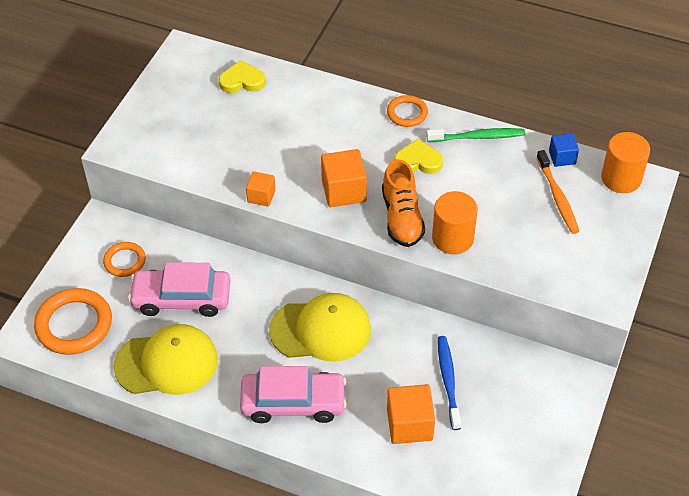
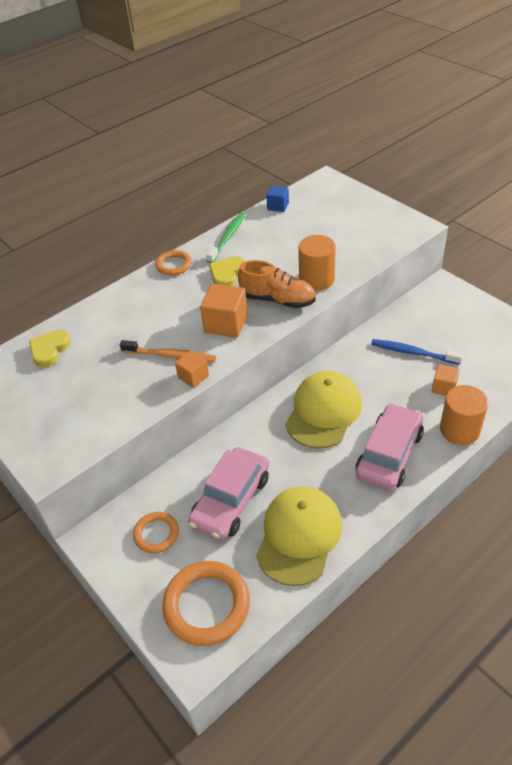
camera: 60 degrees left, 5 degrees down
orange cube [387,384,435,444] -> orange cube [432,364,459,396], size x0.60
orange toothbrush [537,150,579,234] -> orange toothbrush moved to [120,340,216,362]
orange cylinder [601,132,650,193] -> orange cylinder moved to [440,385,488,445]

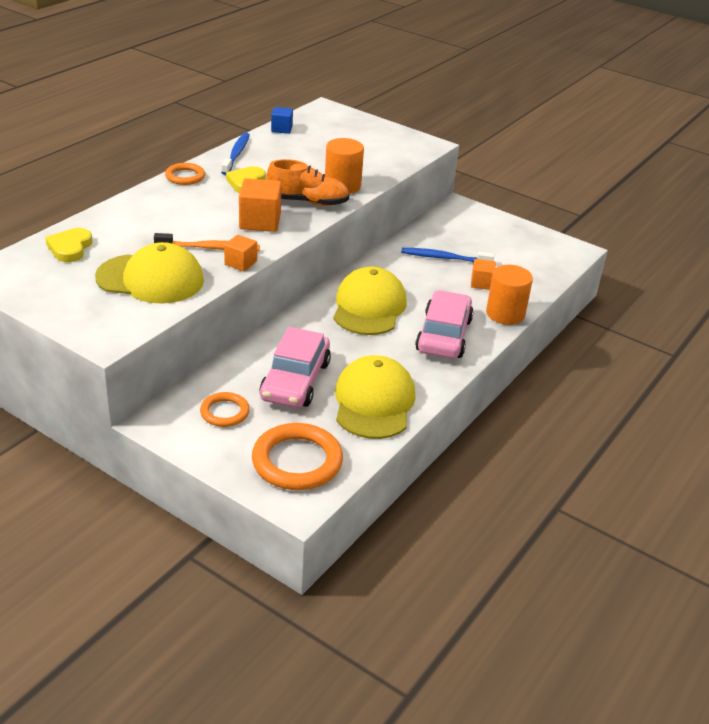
camera: 20 degrees left, 10 degrees down
green toothbrush [206,212,246,263] -> blue toothbrush [221,132,250,175]
none -> yellow cap [95,242,204,304]

